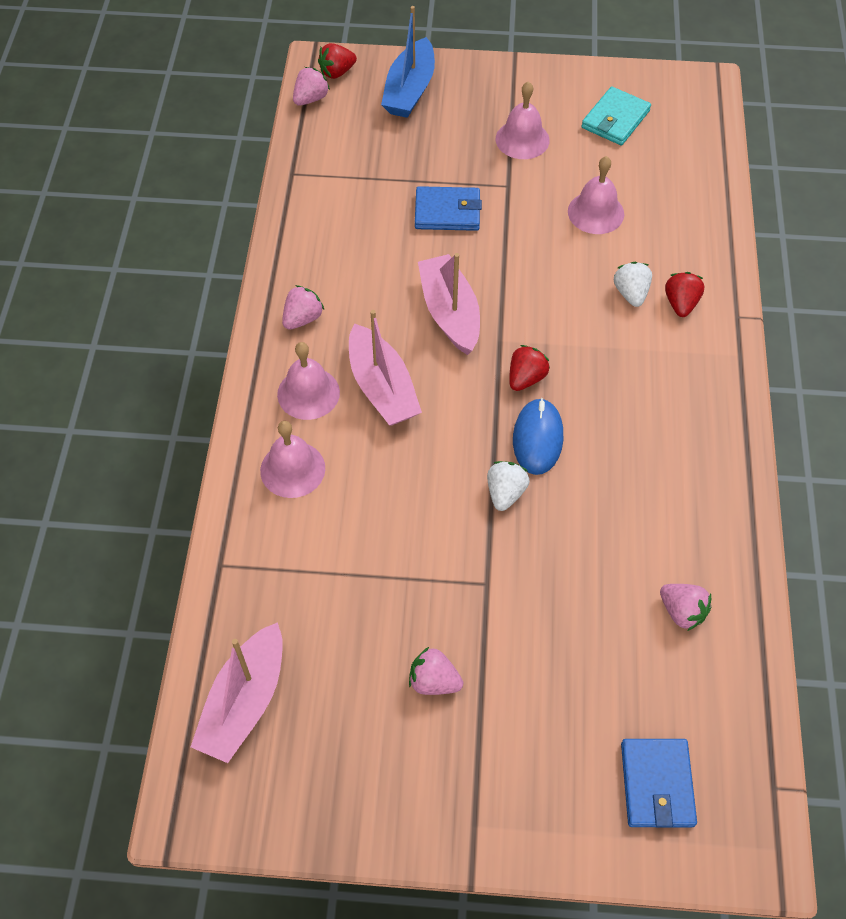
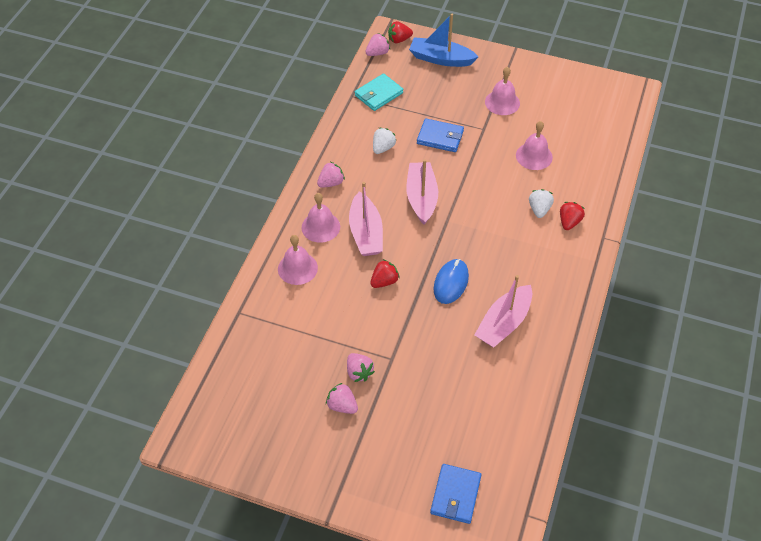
camera: 15 degrees right, 5 degrees down
pink boat [191,622,283,763] -> pink boat moved to [474,275,532,347]
blue boat [381,6,435,118] -> blue boat turned 75 degrees clockwise [409,14,478,67]
white strawberry [487,461,530,511] -> white strawberry moved to [373,128,396,154]
red strawberry [509,345,550,391] -> red strawberry moved to [370,259,400,288]
turquoise wallet [582,86,651,145] -> turquoise wallet moved to [355,73,403,111]
pink strawberry [660,584,711,631] -> pink strawberry moved to [347,353,375,382]

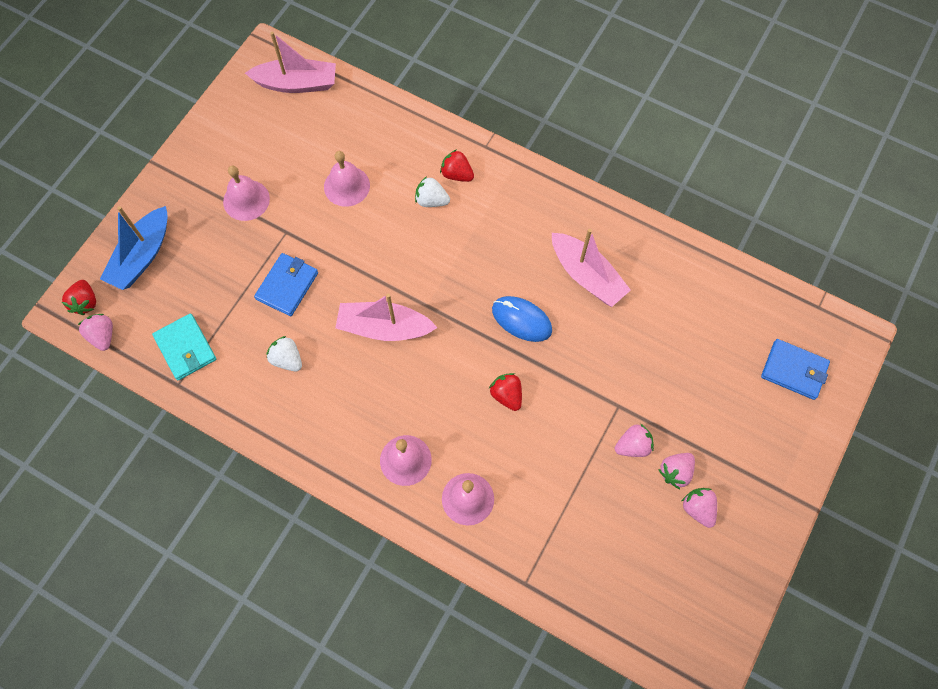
camera: 80 degrees left, 15 degrees up
pink strawberry [317,162,345,188] -> pink strawberry moved to [682,488,717,528]
pink boat [349,182,383,256] -> pink boat moved to [245,32,336,93]

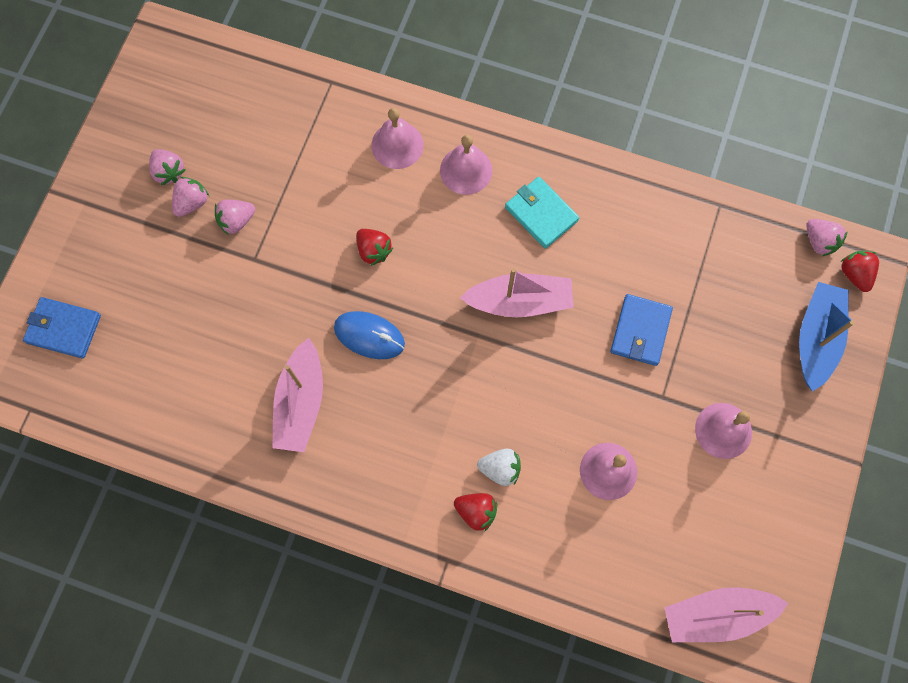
camera: 170 degrees right, 5 degrees up
turquoise wallet [152,314,216,380] -> turquoise wallet moved to [505,177,579,249]
white strawberry [267,336,302,372] -> none
pink boat [552,229,631,307] -> pink boat turned 120 degrees counterclockwise [272,338,323,452]

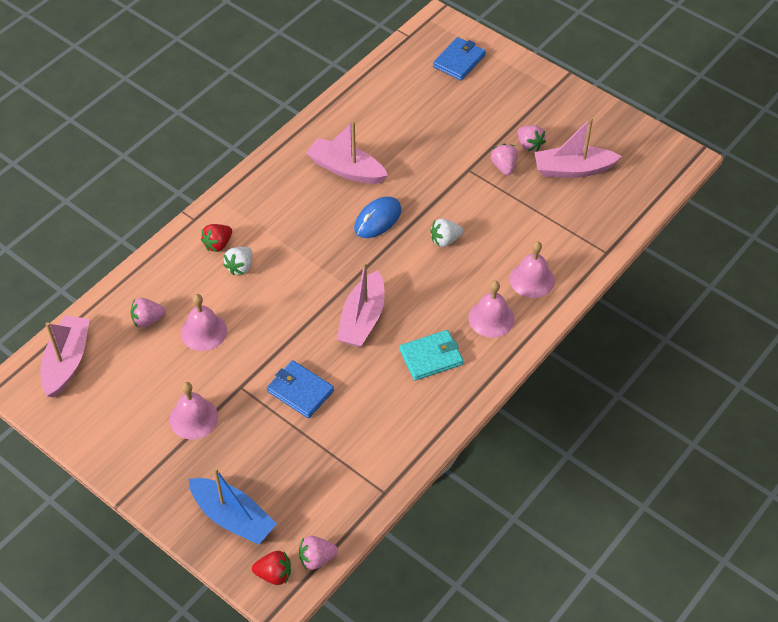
camera: 110 degrees right, 20 degrees down
pink strawberry [149,149,185,185] -> pink strawberry moved to [131,298,166,328]
red strawberry [356,229,393,266] -> white strawberry [430,218,463,247]
none -> pink boat [534,117,622,178]

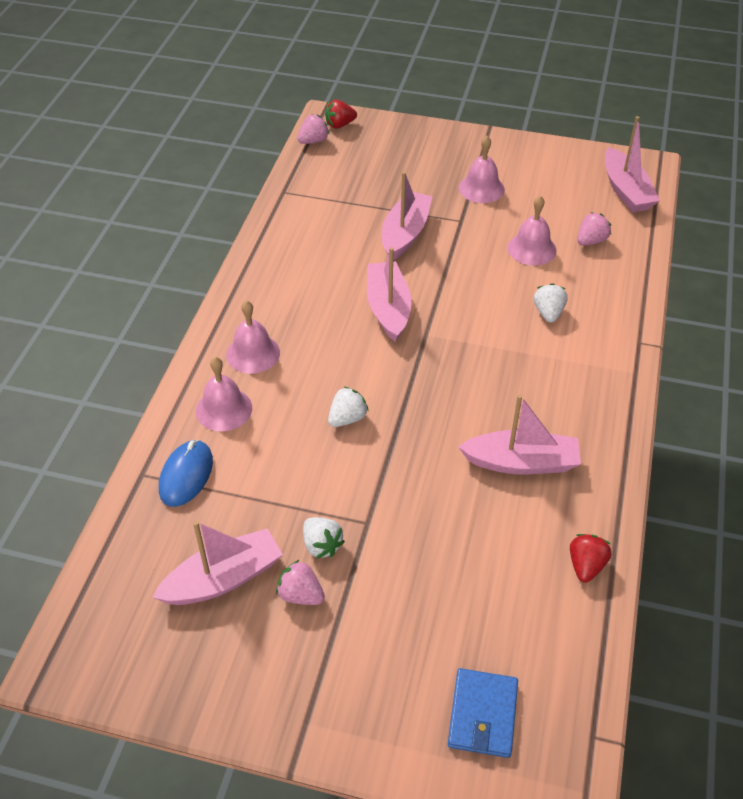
camera: 155 degrees right, 5 degrees down
blue boat [189,467,277,545] -> none
red strawberry [201,224,232,252] -> red strawberry moved to [570,534,612,583]
blue wallet [267,360,334,418] -> pink boat [382,171,433,260]
blue mouse [354,196,401,238] -> blue mouse moved to [159,440,213,507]
turquoise wallet [399,330,463,381] -> none
pink strawberry [491,144,518,175] -> white strawberry [303,517,345,559]

